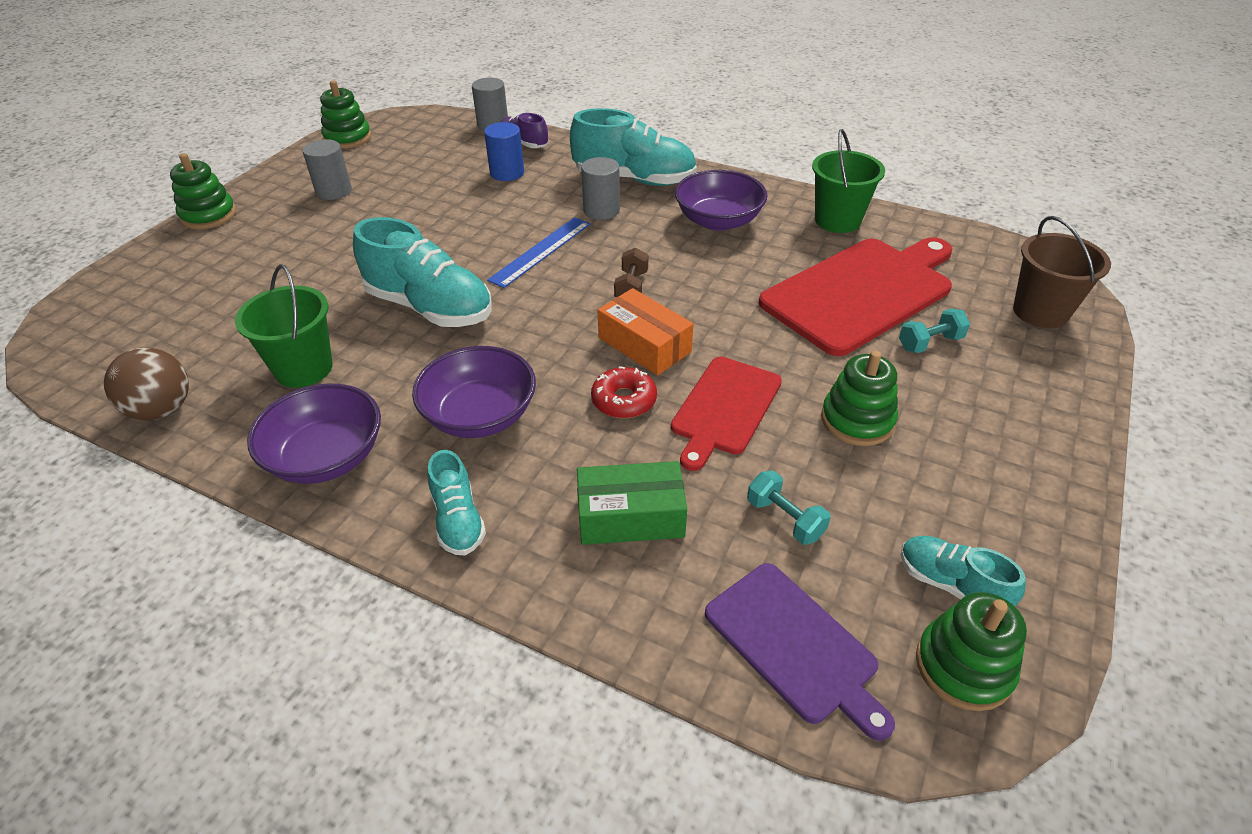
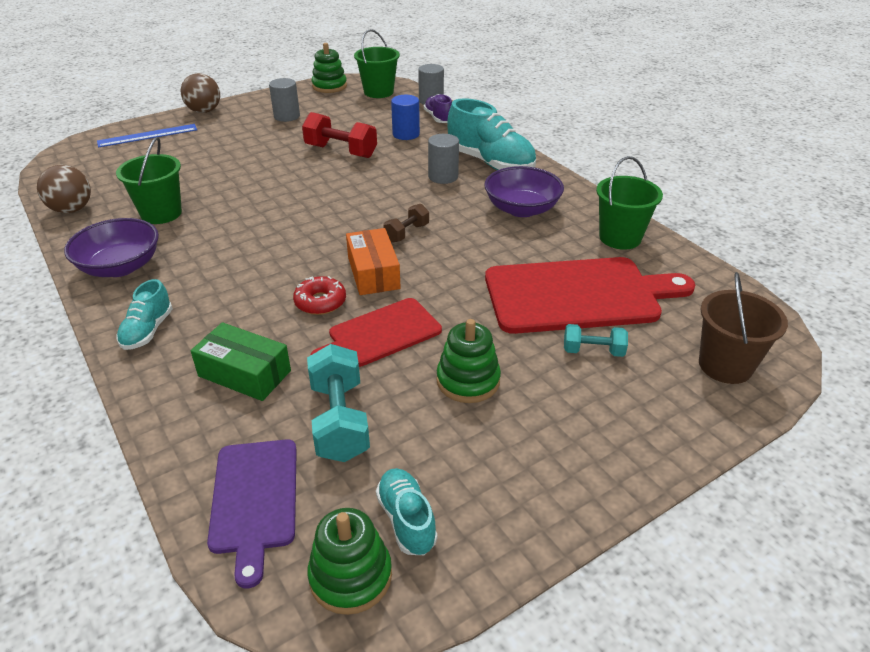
camera: 30 degrees right, 5 degrees down
green stacking toy [170,153,236,229] -> brown ball [181,73,220,113]
turquoise shoe [353,217,492,327] -> none
purple bowl [412,346,536,438] -> none
blue ruler [487,217,590,288] -> blue ruler moved to [97,124,197,148]
turquoise dumbbell [747,470,831,545] -> turquoise dumbbell [307,344,370,462], size x1.73
none -> red dumbbell [302,112,377,158]
none -> green bucket [354,29,400,98]

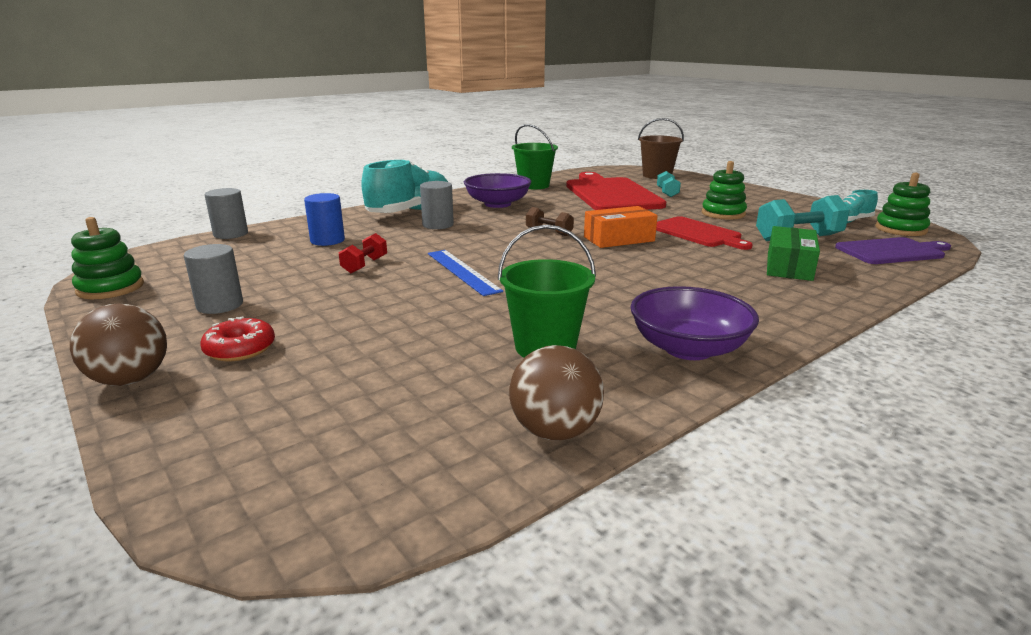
camera: 95 degrees left, 15 degrees down
blue ruler [97,124,197,148] -> blue ruler moved to [428,250,503,296]
turquoise shoe [116,279,173,350] -> none
red donut [293,276,346,315] -> red donut moved to [200,316,275,361]
red dumbbell [302,112,377,158] -> red dumbbell [338,233,387,273], size x0.58
green bucket [354,29,400,98] -> none
purple shoe [424,94,452,123] -> none

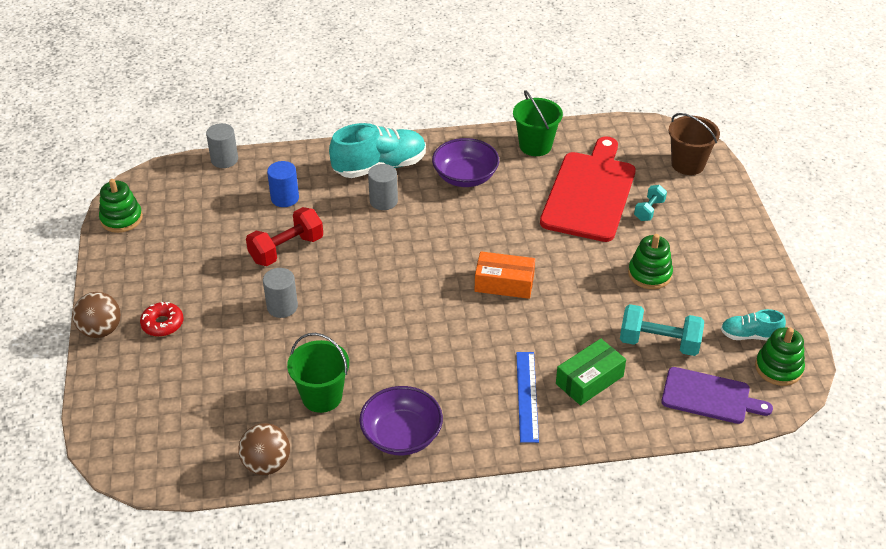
camera: 30 degrees right, 20 degrees up
grey cylinder [184,244,243,314] -> grey cylinder moved to [263,268,298,318]
red dumbbell [338,233,387,273] -> red dumbbell [246,207,323,266], size x1.73
blue ruler [428,250,503,296] -> blue ruler moved to [516,352,539,443]
brown dumbbell [526,207,574,236] -> none
red cutting board [656,216,753,250] -> none

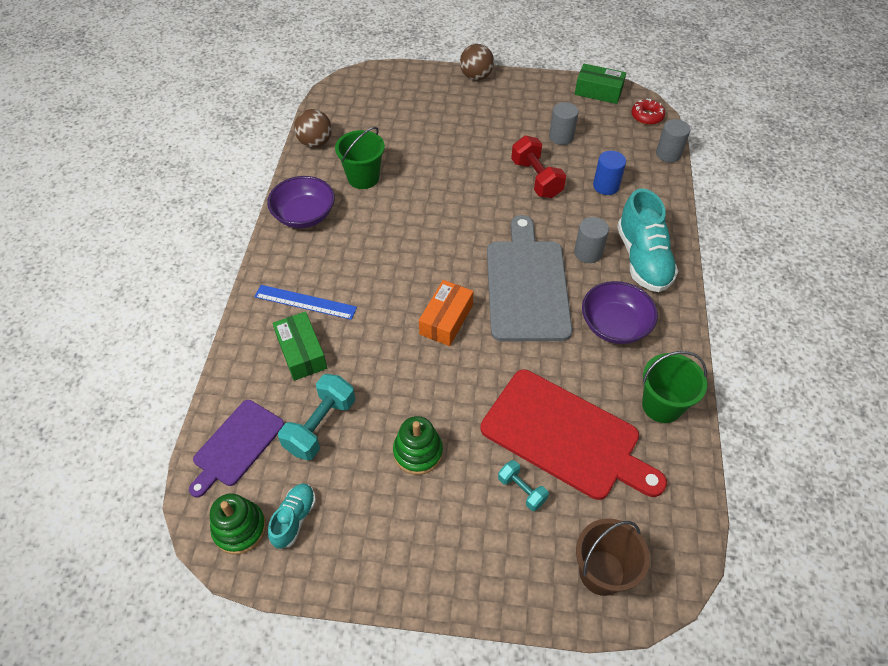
camera: 105 degrees right, 10 degrees up
green stacking toy [99,179,143,233] -> green box [575,64,626,104]
red donut [140,302,183,337] -> red donut moved to [631,99,665,125]
grey cylinder [263,268,298,318] -> grey cylinder moved to [549,102,579,145]
none -> grey cutting board [487,215,572,341]

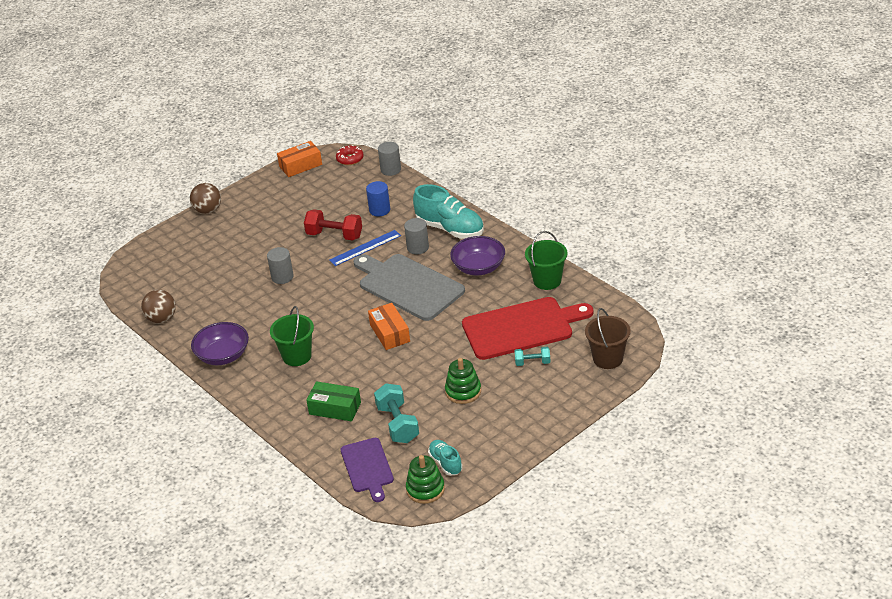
camera: 45 degrees left, 15 degrees down
blue ruler [254,285,357,320] -> blue ruler moved to [329,230,401,266]
green bucket [335,127,385,189] -> green bucket moved to [270,306,314,366]
grey cylinder [549,102,579,145] -> grey cylinder moved to [267,247,294,284]
green box [575,64,626,104] -> orange box [277,141,322,177]

